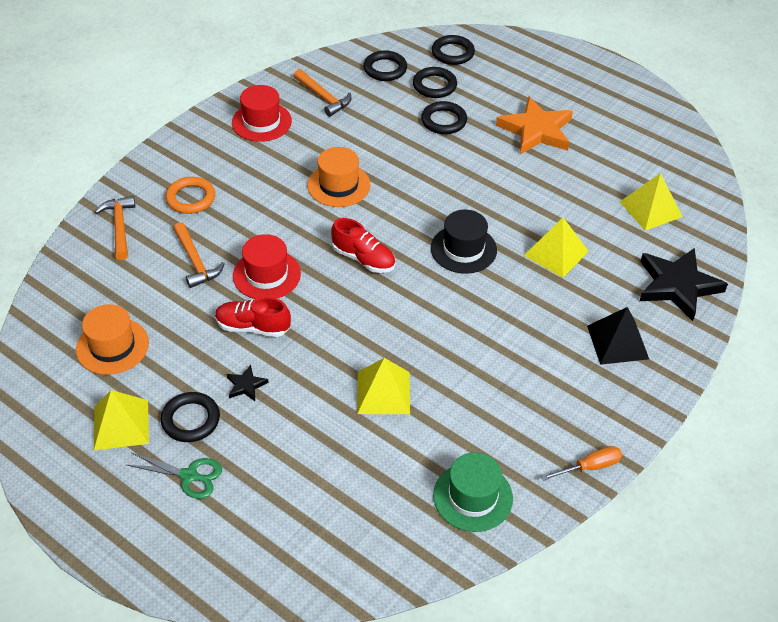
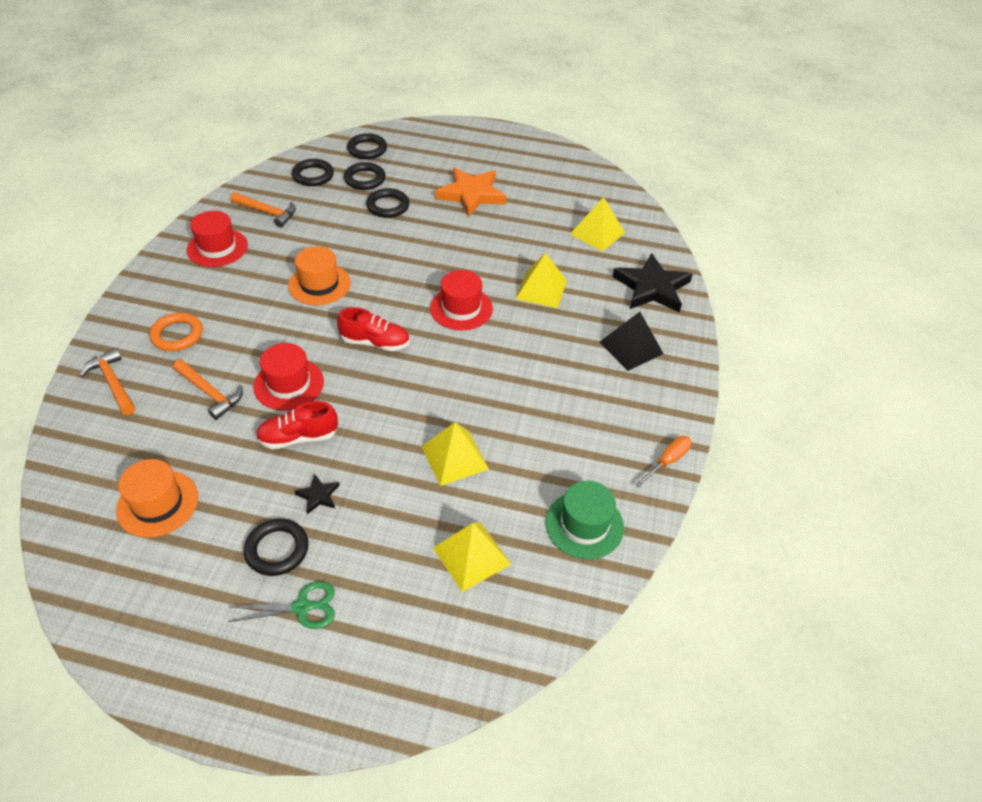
camera: 25 degrees left, 0 degrees up
yellow pyramid [94,390,149,450] -> yellow pyramid moved to [433,522,511,592]
black hat [431,209,497,274] -> red hat [430,270,493,330]

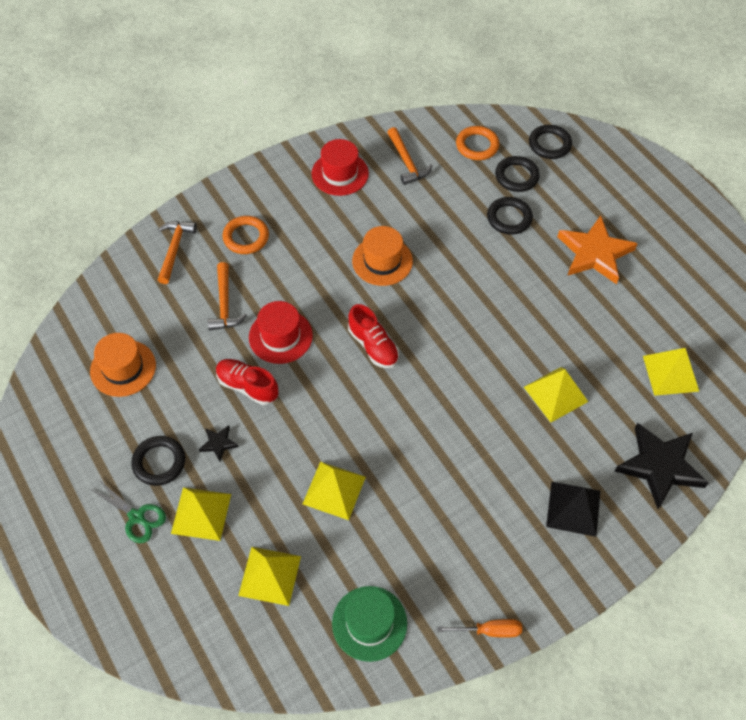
camera: 45 degrees right, 10 degrees up
black ring [292,159,334,186] -> orange ring [456,126,499,160]
red hat [430,270,493,330] -> none
none -> yellow pyramid [171,487,231,541]

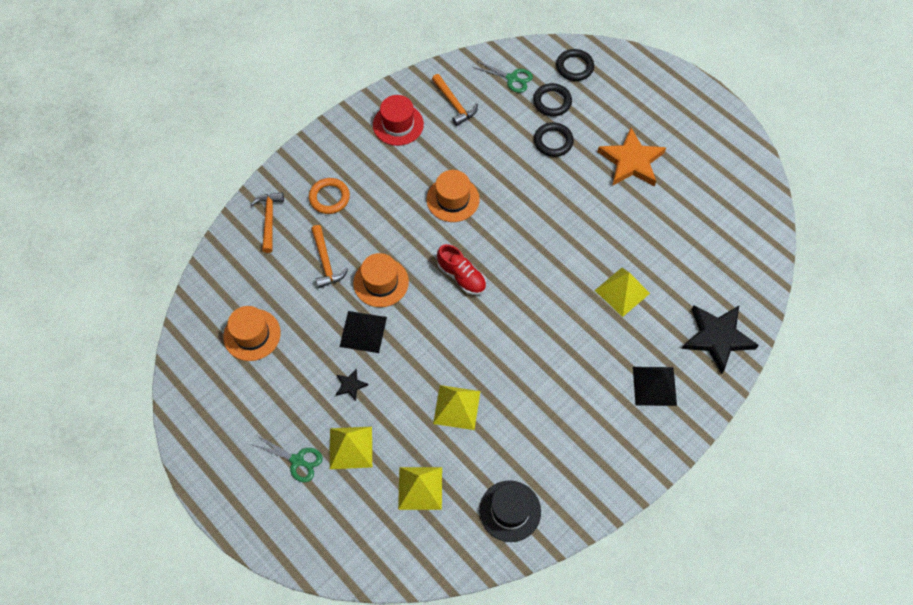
camera: 10 degrees left, 5 degrees up
black ring [131,436,185,486] -> none
red shoe [216,359,278,405] -> black pyramid [340,311,387,353]
red hat [249,301,313,364] -> orange hat [353,253,409,307]
green hat [332,586,407,662] -> black hat [479,480,541,542]
orange screwdriver [437,619,522,638] -> none
orange ring [456,126,499,160] -> green scissors [473,60,533,93]
yellow pyramid [643,348,699,396] -> none

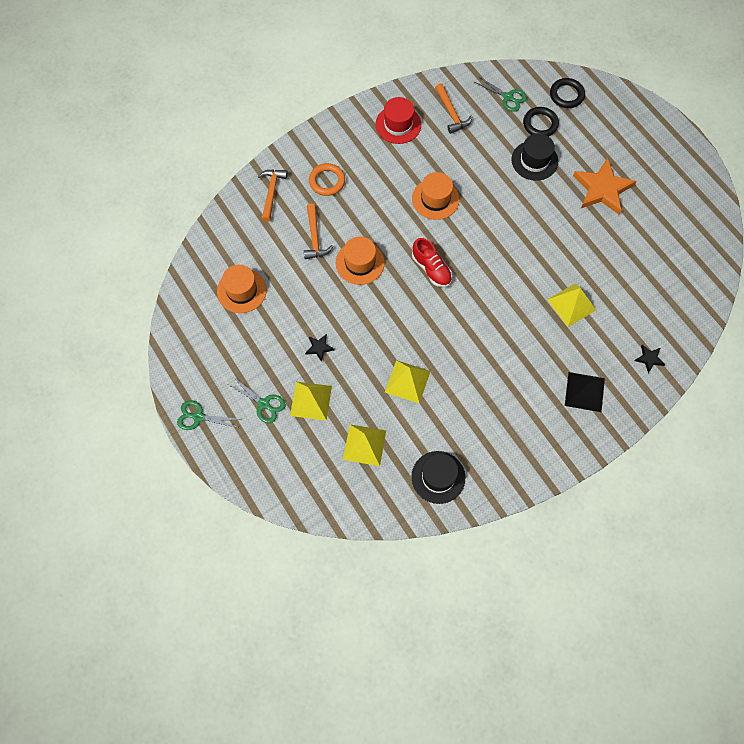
camera: 10 degrees right, 5 degrees up
black pyramid [340,311,387,353] -> none
black ring [534,122,574,157] -> black hat [511,133,558,181]
black star [682,305,759,374] -> black star [635,345,665,373], size x0.44
none -> green scissors [177,400,243,430]

